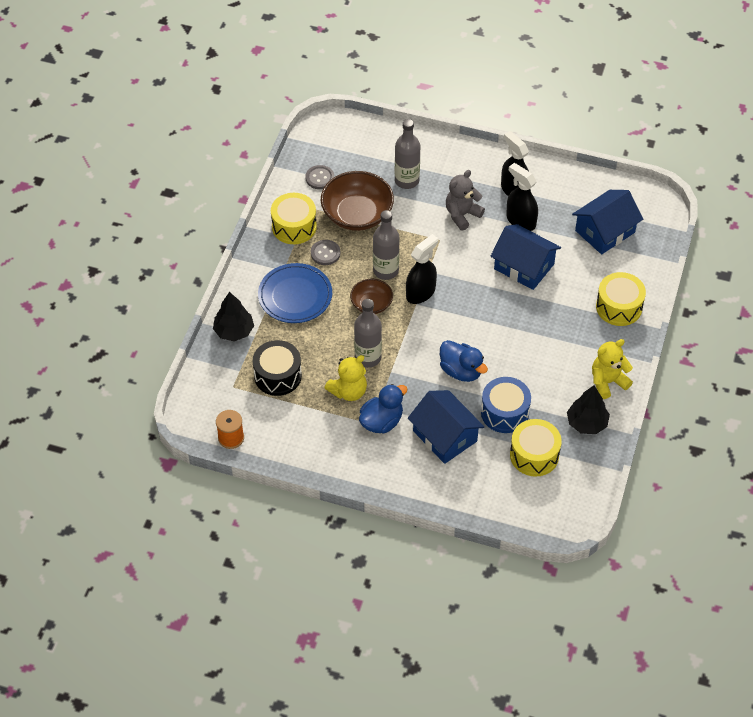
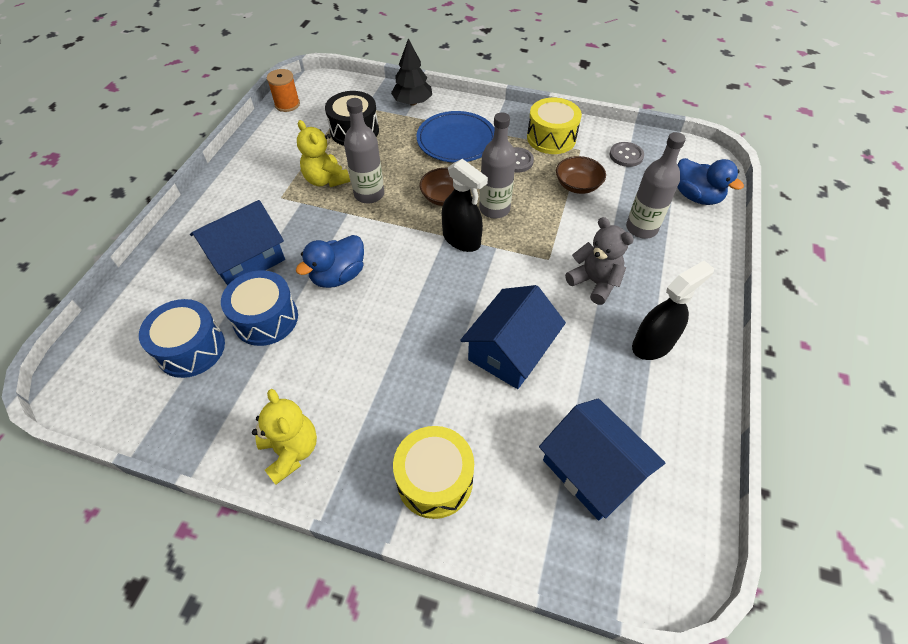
camera: 90 degrees right, 0 degrees up
brown bowl [321,171,394,231] -> brown bowl [556,156,606,194], size x0.57
blue duck [359,384,408,434] -> blue duck moved to [677,158,744,205]
black spray bottle [506,163,538,231] -> none
yellow drum [510,419,562,477] -> blue drum [139,299,225,378]
black tree [567,385,610,434] -> none

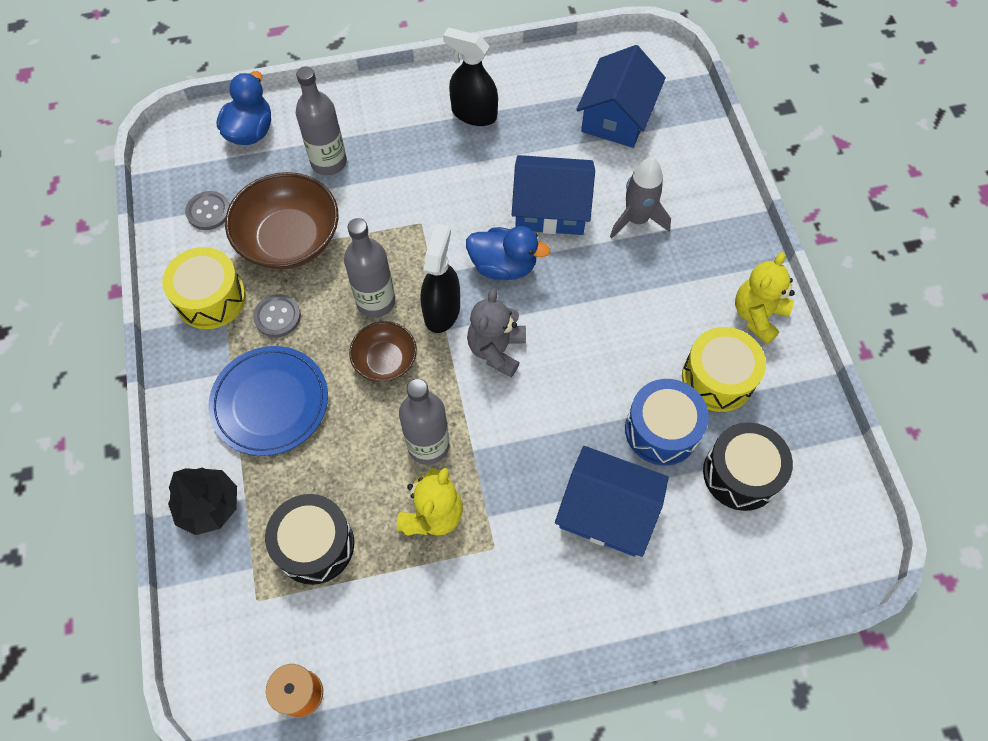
camera: 120 degrees left, 10 degrees up
blue drum [139,299,225,378] -> black drum [703,422,793,511]
blue duck [296,235,364,288] -> blue duck moved to [466,226,551,280]
yellow drum [393,426,474,519] -> yellow drum moved to [682,327,766,412]
brown bowl [556,156,606,194] -> brown bowl [225,172,339,270], size x1.77
grey teddy bear [565,217,634,305] -> grey teddy bear moved to [467,288,526,377]
none -> grey rocket [610,158,671,238]

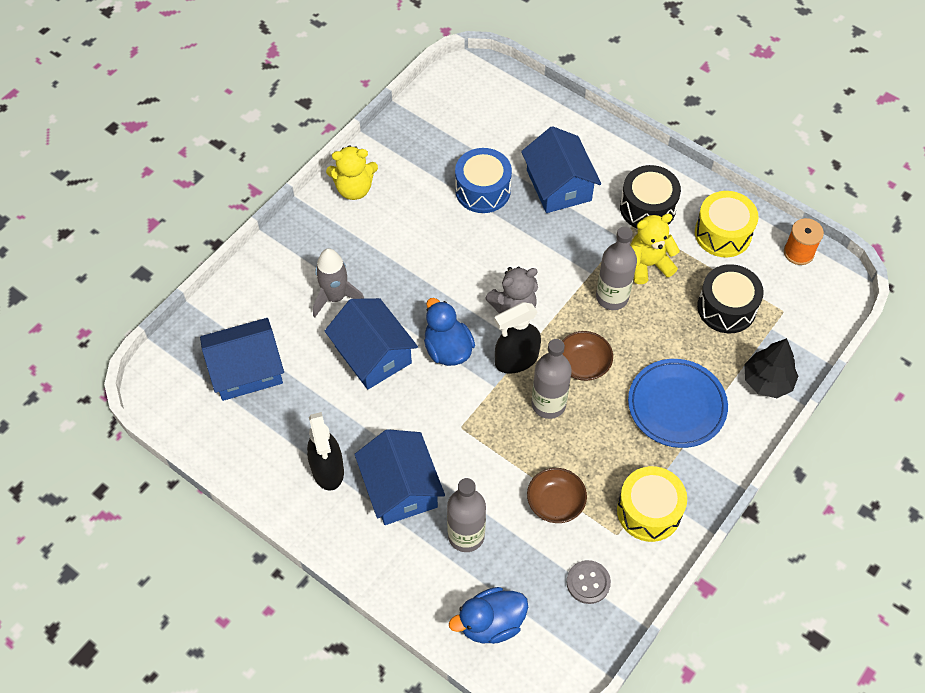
camera: 130 degrees left, 5 degrees down
brown bowl [225,172,339,270] -> brown bowl [527,468,587,523], size x0.57
grey button [253,294,301,337] -> none
yellow drum [682,327,766,412] -> yellow drum moved to [695,191,759,257]
black drum [703,422,793,511] -> black drum moved to [620,165,681,229]
none -> blue house [354,429,445,525]

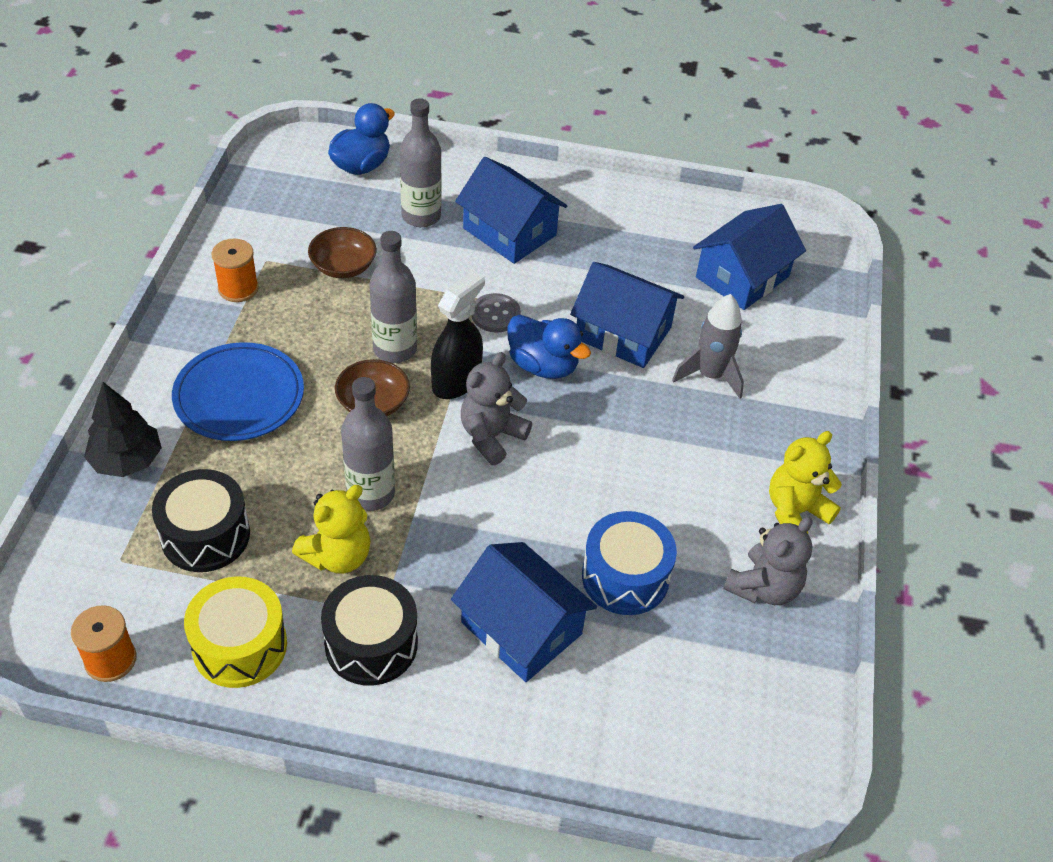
camera: 150 degrees right, 10 degrees down
black spray bottle [307,412,344,491] -> none
grey button [567,560,611,604] -> grey button moved to [471,293,521,333]
yellow drum [617,466,687,542] -> orange spool [212,239,259,302]
none -> grey teddy bear [723,517,813,605]

